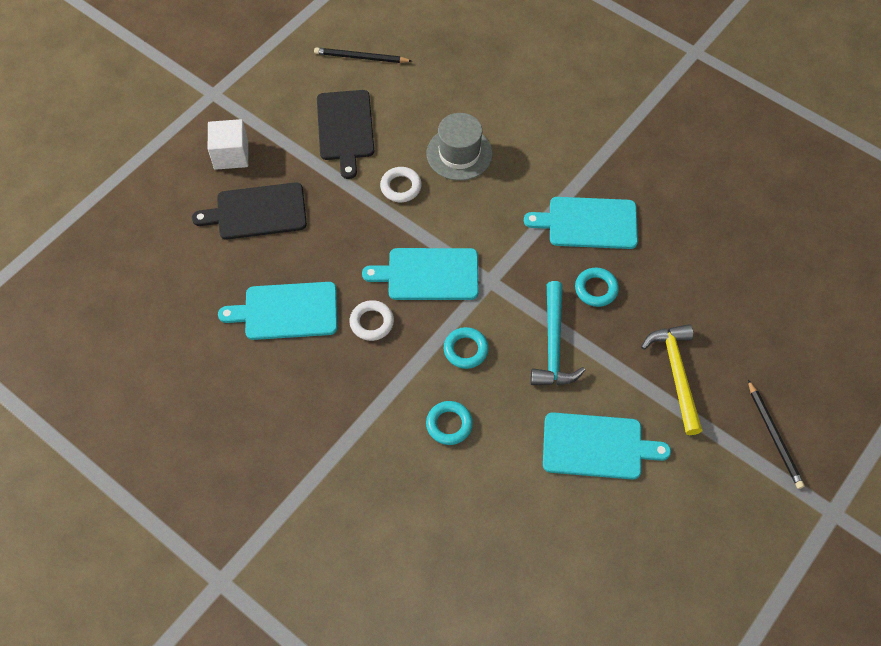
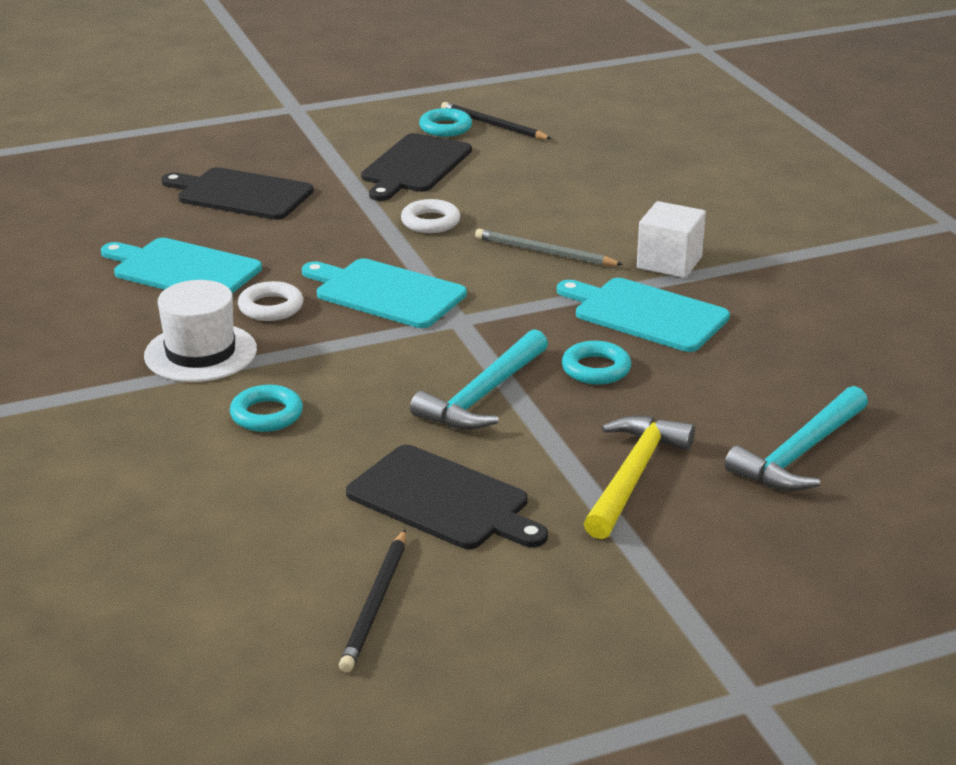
camera: 30 degrees right, 30 degrees down
white cube [208,119,248,170] -> white cube moved to [637,201,706,278]
grey hat [426,113,493,181] -> none
turquoise ring [444,327,489,369] -> turquoise ring moved to [419,108,472,137]
turquoise cutting board [543,412,671,480] -> black cutting board [346,445,548,549]
black pencil [748,380,805,489] -> black pencil moved to [339,529,406,672]
none -> white hat [144,280,257,382]
none -> grey pencil [475,229,623,266]
none -> turquoise hammer [725,386,868,491]

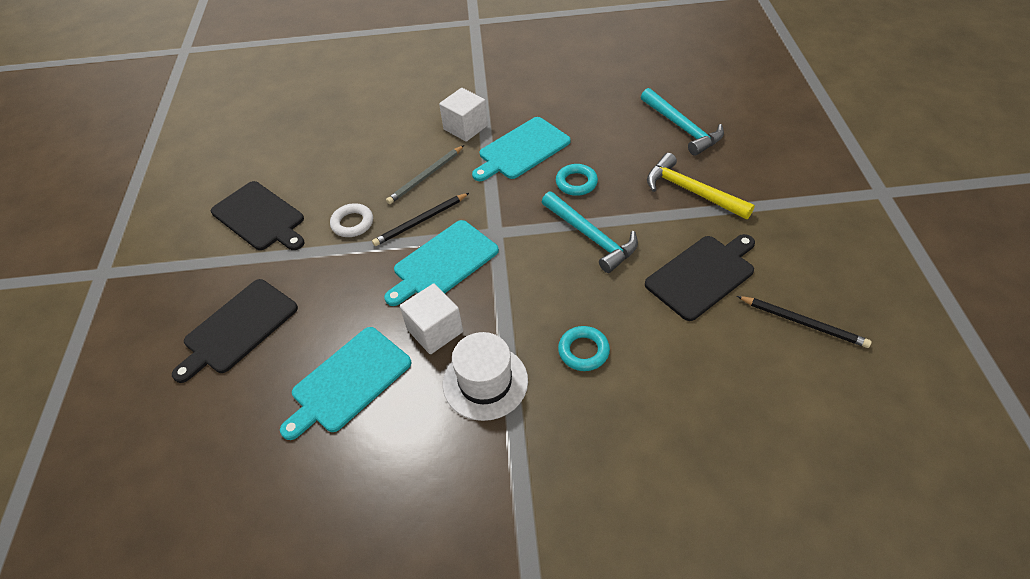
camera: 70 degrees left, 20 degrees up
white ring [238,281,303,321] -> white cube [400,283,463,354]
turquoise ring [419,108,472,137] -> none
black pencil [441,102,552,139] -> black pencil moved to [372,193,469,246]

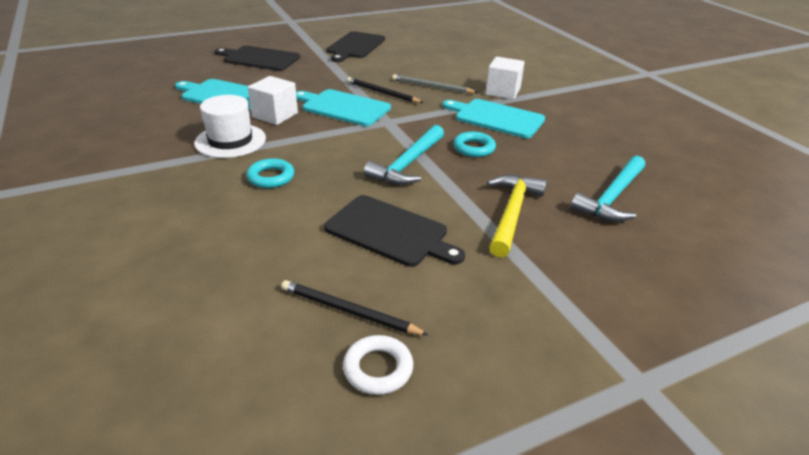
camera: 65 degrees right, 15 degrees down
white ring [330,203,373,237] -> white ring moved to [343,335,413,395]
black pencil [737,296,872,348] -> black pencil turned 105 degrees clockwise [281,280,428,335]

